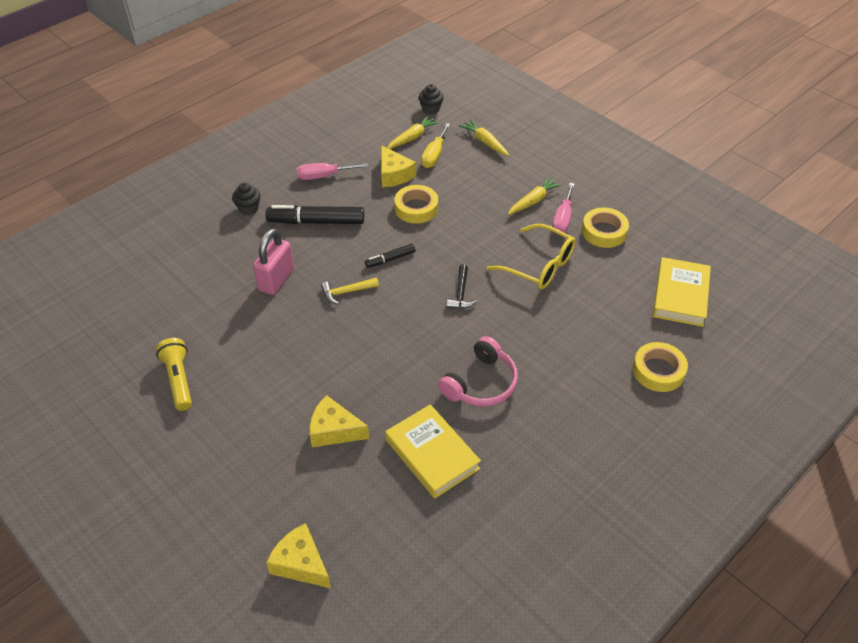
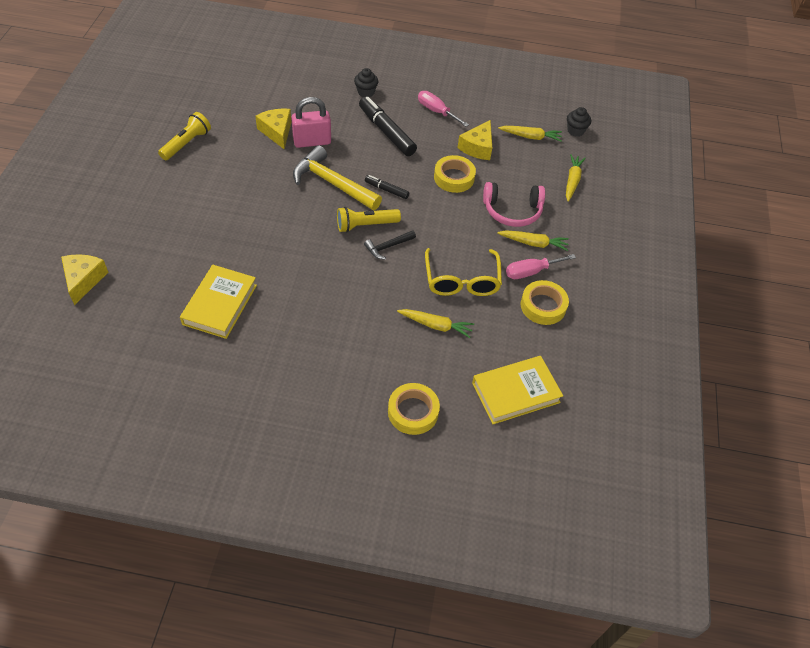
camera: 50 degrees right, 5 degrees up
yellow cheese [310,395,369,447] -> yellow cheese moved to [255,109,291,149]
yellow hammer [321,278,379,305] -> yellow hammer [293,145,382,210], size x1.99
yellow screwdriver [421,123,450,168] -> none
pink headphones [438,336,518,406] -> pink headphones moved to [483,182,545,227]
none -> yellow flashlight [337,207,401,232]
none -> yellow carrot [397,309,474,338]

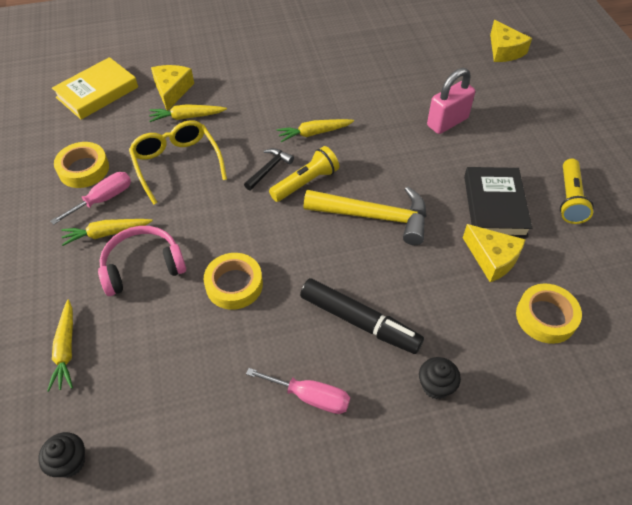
camera: 160 degrees right, 0 degrees up
yellow book [180,265,257,339] -> none
pink padlock [291,97,331,148] -> pink padlock moved to [427,68,475,134]
black marker [365,175,409,199] -> none
yellow tape [388,383,440,435] -> yellow tape moved to [516,283,582,344]
yellow cheese [457,120,492,160] -> yellow cheese moved to [151,65,194,111]
yellow carrot [498,126,562,142] -> yellow carrot moved to [277,119,354,142]
none -> black book [464,167,532,238]

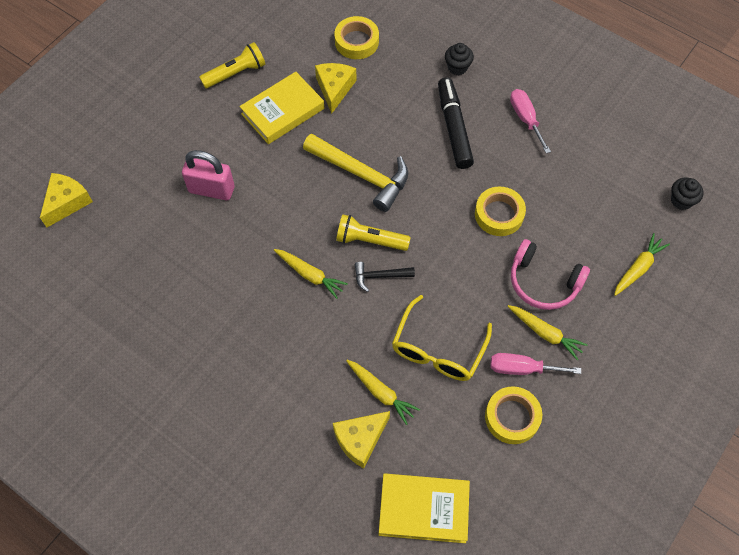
camera: 130 degrees left, 10 degrees up
yellow hammer [303,187,426,245] -> yellow hammer turned 150 degrees clockwise [303,134,408,212]
black book [464,167,532,238] -> yellow book [240,72,324,144]

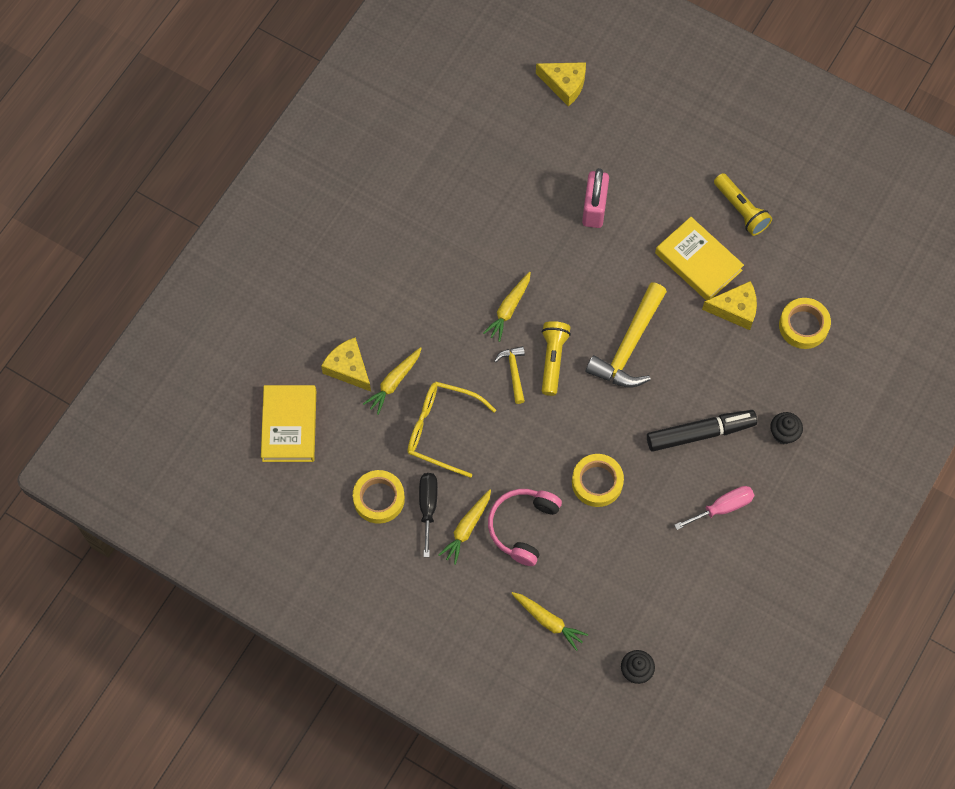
camera: 85 degrees right, 5 degrees up
black hammer [354,262,415,292] -> yellow hammer [494,346,525,404]
pink screwdriver [490,353,581,375] -> black screwdriver [419,473,438,557]

